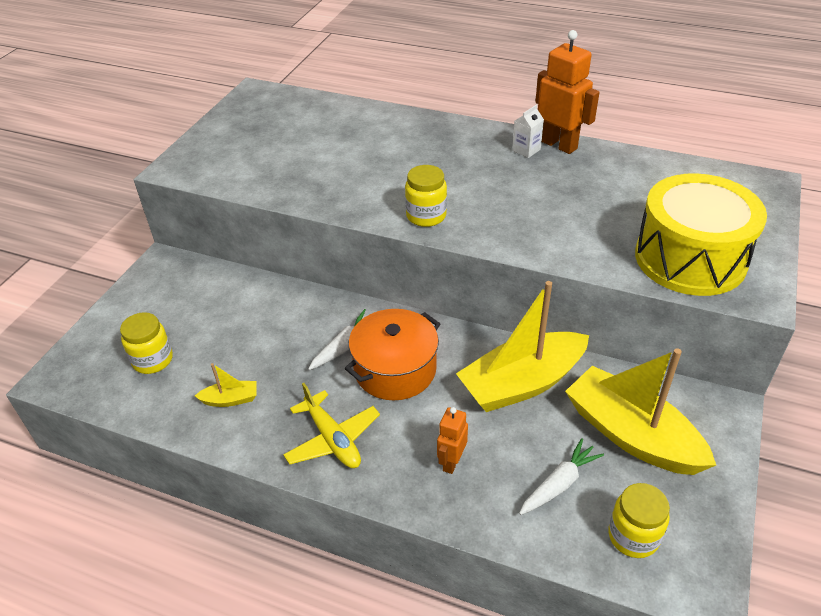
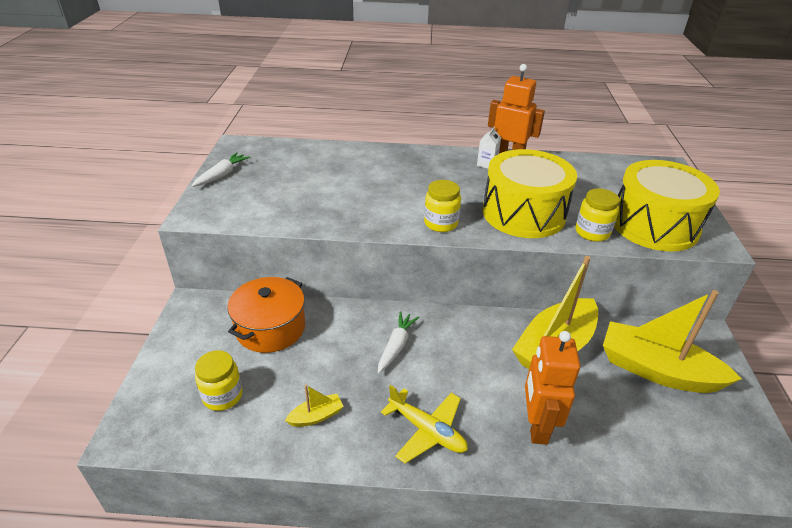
camera: 20 degrees left, 5 degrees down
orange pot [344,309,440,401] -> orange pot moved to [227,277,305,353]
orange robot [437,407,468,474] -> orange robot [525,331,580,445], size x1.76
white carrot [519,438,604,515] -> white carrot moved to [192,152,250,187]
yellow jar [608,483,670,558] -> yellow jar moved to [576,188,620,242]
none -> yellow drum [483,149,577,238]

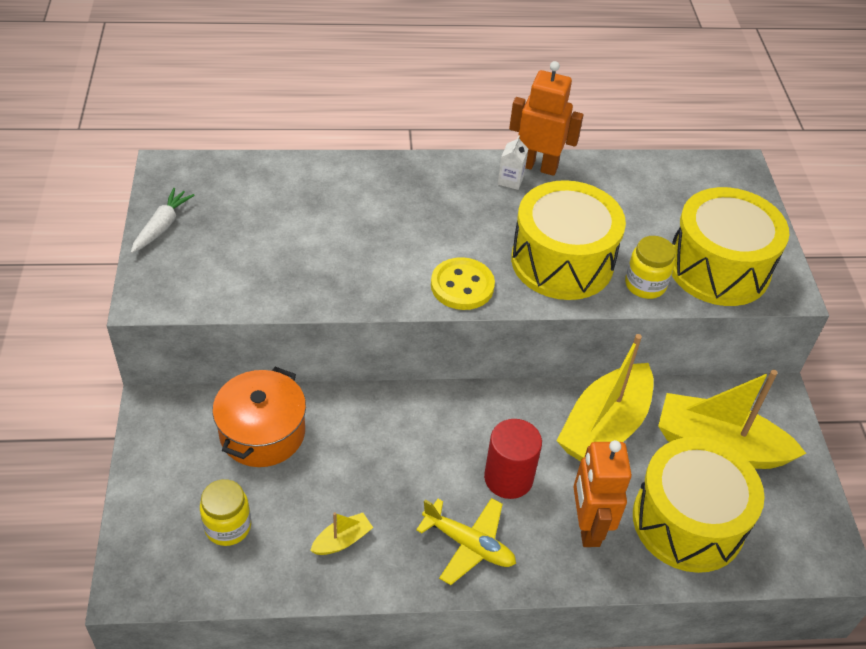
camera: 10 degrees left, 10 degrees up
white carrot [378,311,419,373] -> none
yellow jar [424,180,461,232] -> yellow button [431,257,495,310]
none -> red cylinder [484,419,542,499]
none -> yellow drum [633,437,765,573]

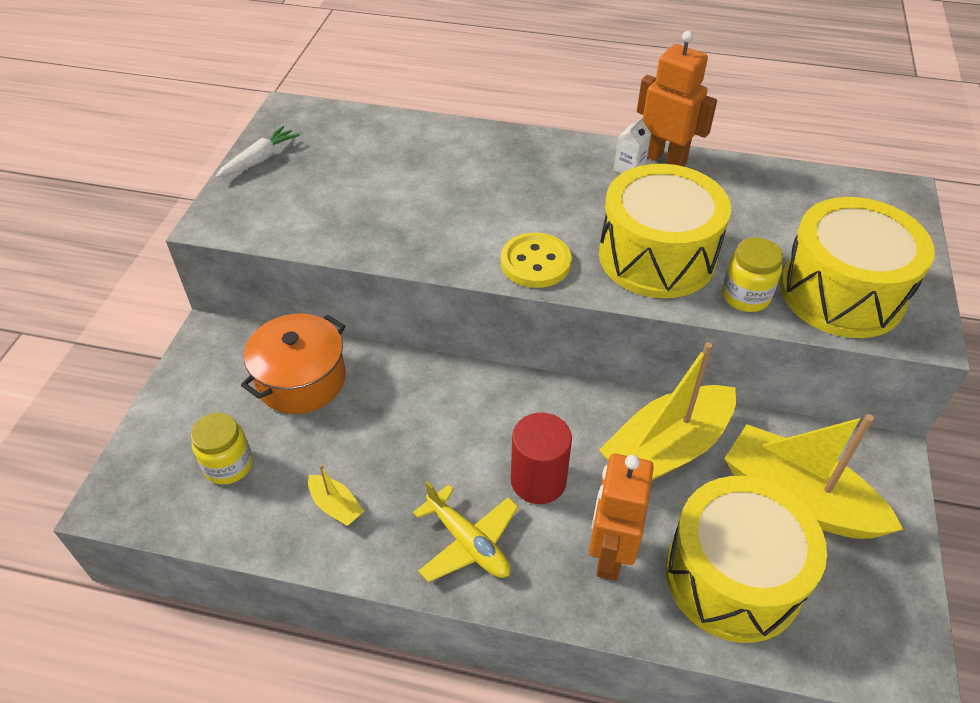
camera: 20 degrees right, 0 degrees up
yellow boat [310,512,373,555] -> yellow boat turned 60 degrees clockwise [308,464,364,526]

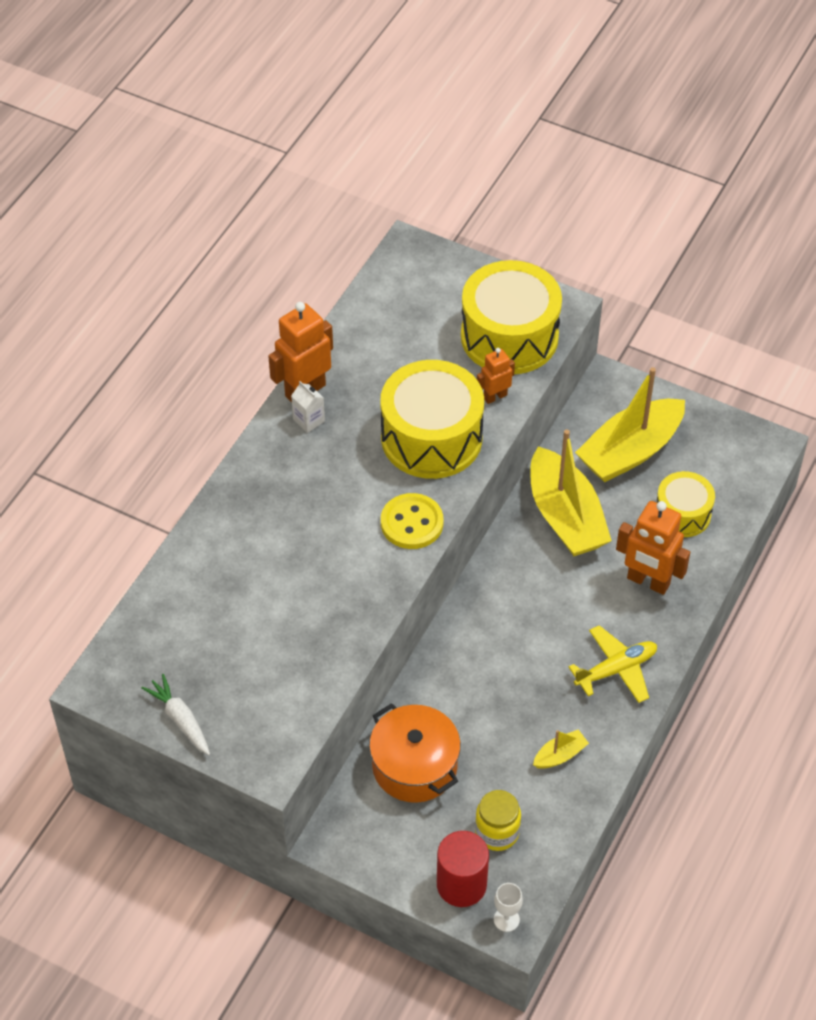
camera: 75 degrees left, 5 degrees up
red cylinder [511,413,572,504] -> red cylinder moved to [437,831,489,907]
yellow drum [666,476,827,643] -> yellow drum [657,471,715,537], size x0.57
yellow jar [722,237,783,312] -> orange robot [477,348,515,404]
none -> white goblet [494,883,523,932]

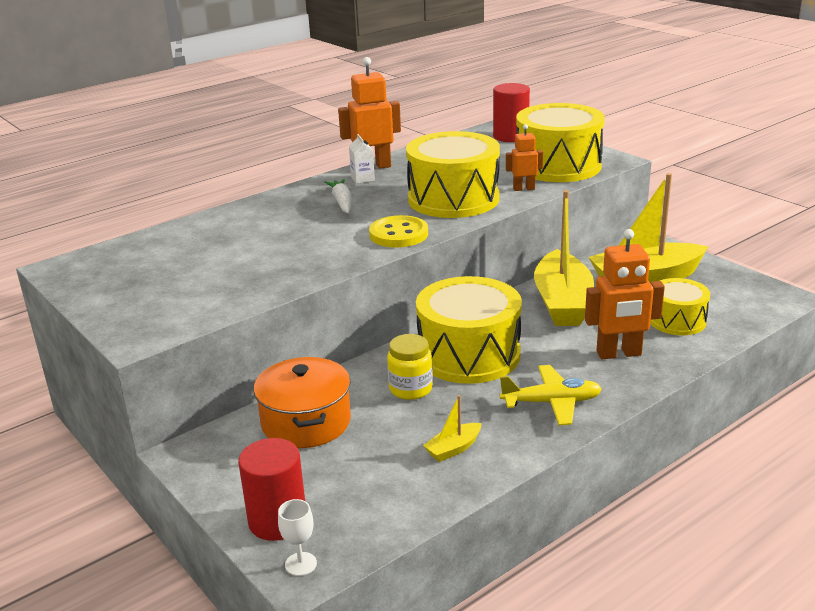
camera: 25 degrees right, 25 degrees down
white carrot [141,674,210,756] -> white carrot moved to [324,179,352,213]
yellow jar [475,790,521,851] -> yellow jar moved to [387,334,433,400]
yellow boat [533,729,589,769] -> yellow boat turned 150 degrees clockwise [423,395,481,462]
orange robot [616,501,690,595] -> orange robot turned 60 degrees counterclockwise [585,229,665,359]
none -> yellow drum [416,276,522,384]
none -> red cylinder [493,83,530,142]

